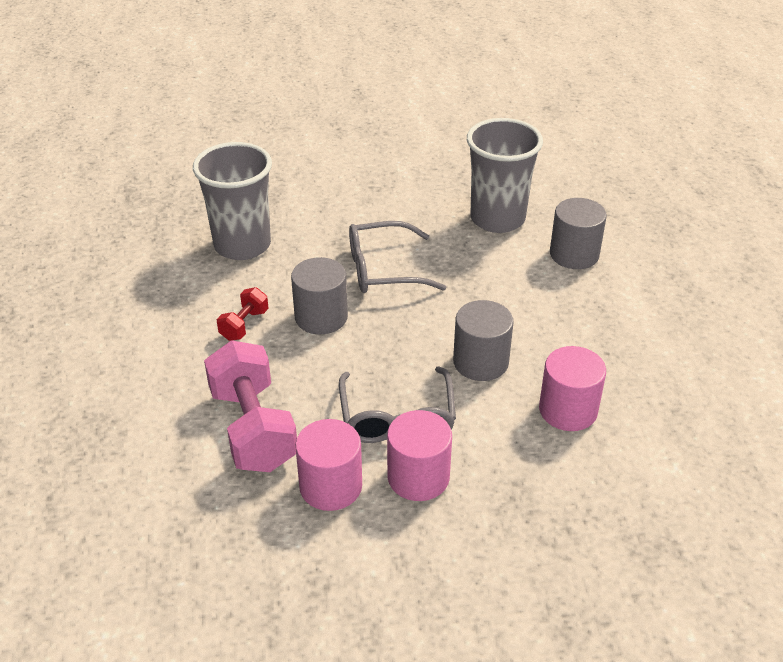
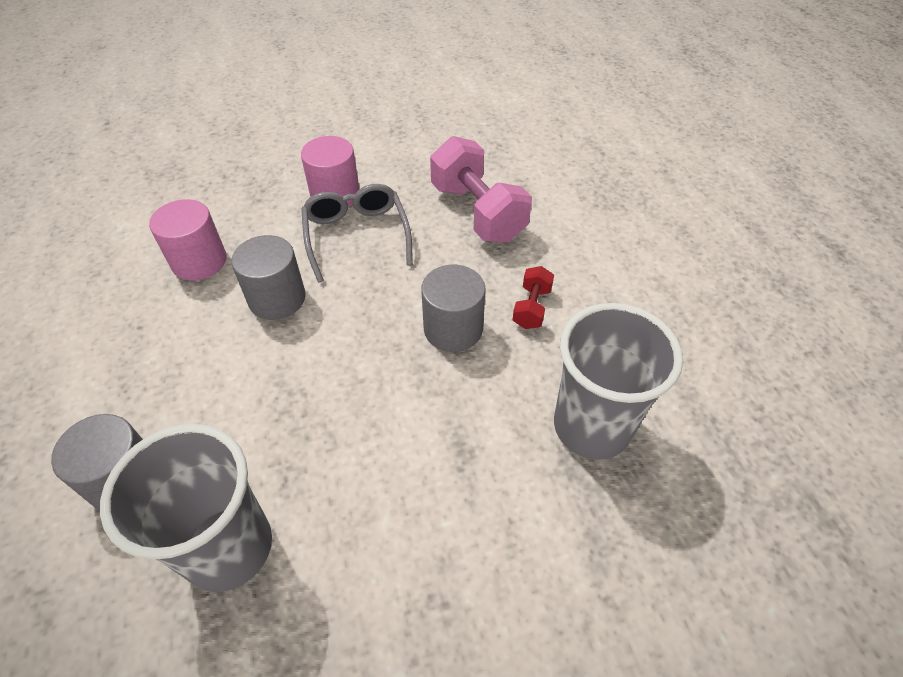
camera: 170 degrees right, 10 degrees up
pink cylinder [295,419,362,511] -> none
grey glasses [349,221,446,293] -> none

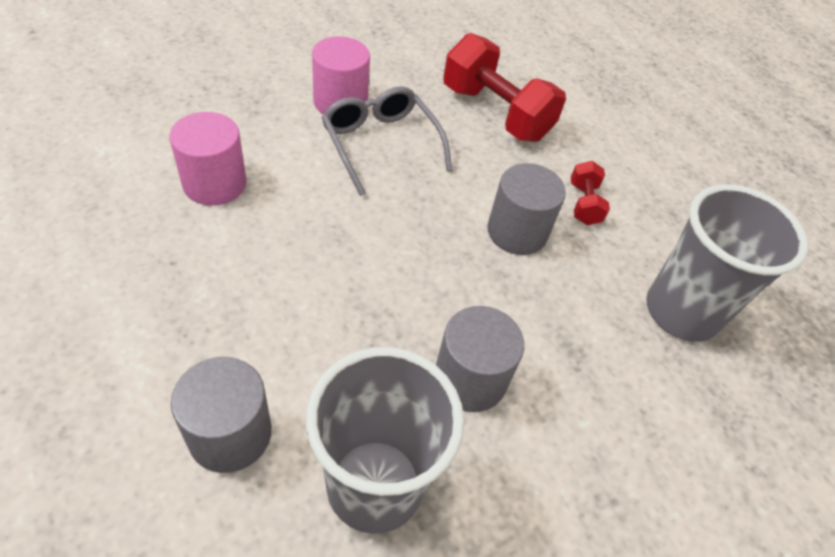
camera: 20 degrees left, 0 degrees up
grey cylinder [231,235,305,320] -> grey cylinder moved to [436,306,524,412]
pink dumbbell [430,136,532,243] -> red dumbbell [443,33,566,142]

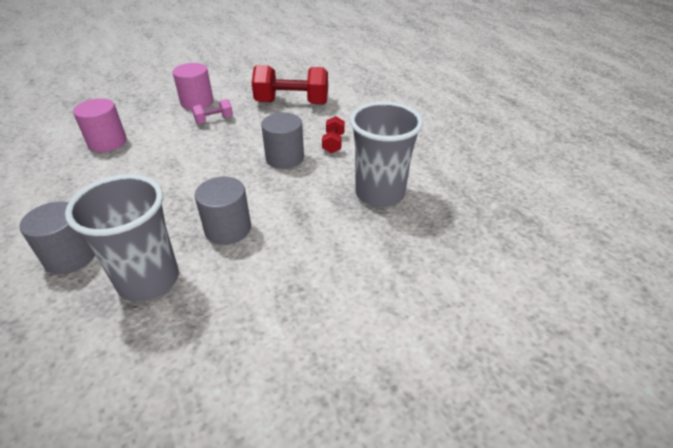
camera: 10 degrees right, 10 degrees down
grey glasses [321,86,452,196] -> pink dumbbell [192,99,233,124]
red dumbbell [443,33,566,142] -> red dumbbell turned 45 degrees counterclockwise [251,65,328,104]

